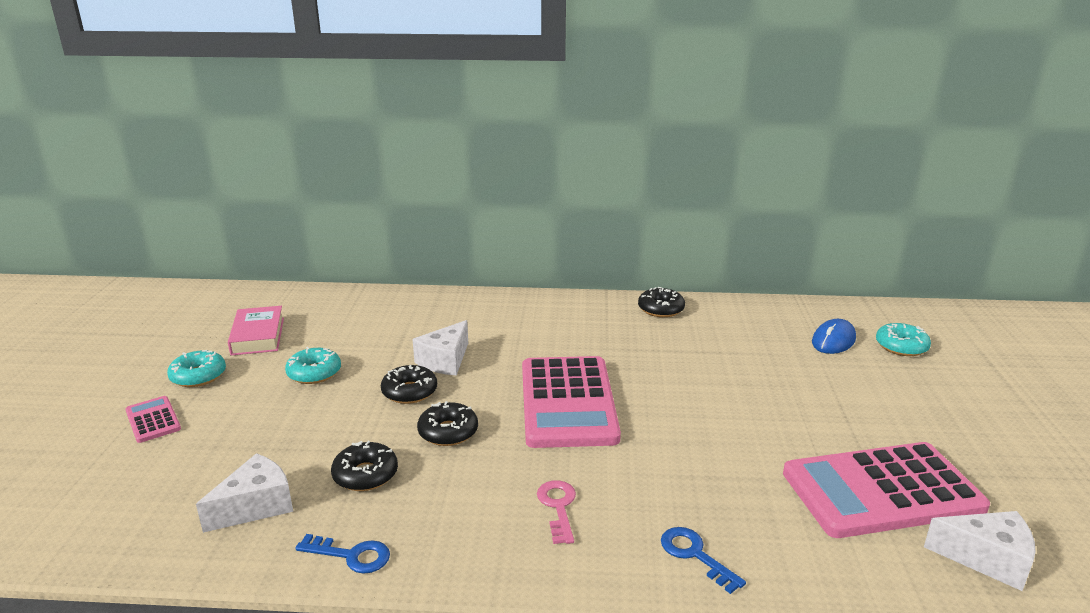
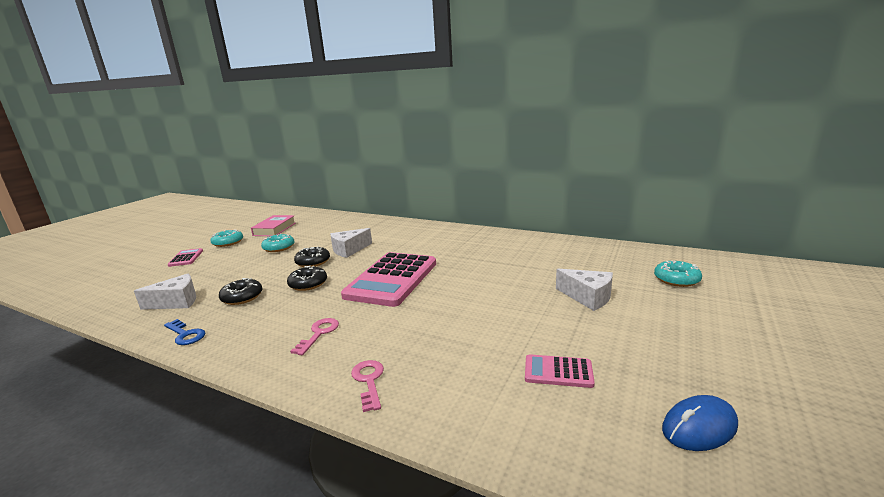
camera: 25 degrees right, 5 degrees down
black donut [638,287,685,317] -> none
blue key [661,527,746,594] -> pink key [351,360,384,412]
pink calculator [783,442,990,538] -> pink calculator [525,354,595,388], size x0.44
blue mouse [812,319,856,354] -> blue mouse moved to [662,395,738,451]
white cheese [924,511,1036,591] -> white cheese moved to [556,269,613,311]

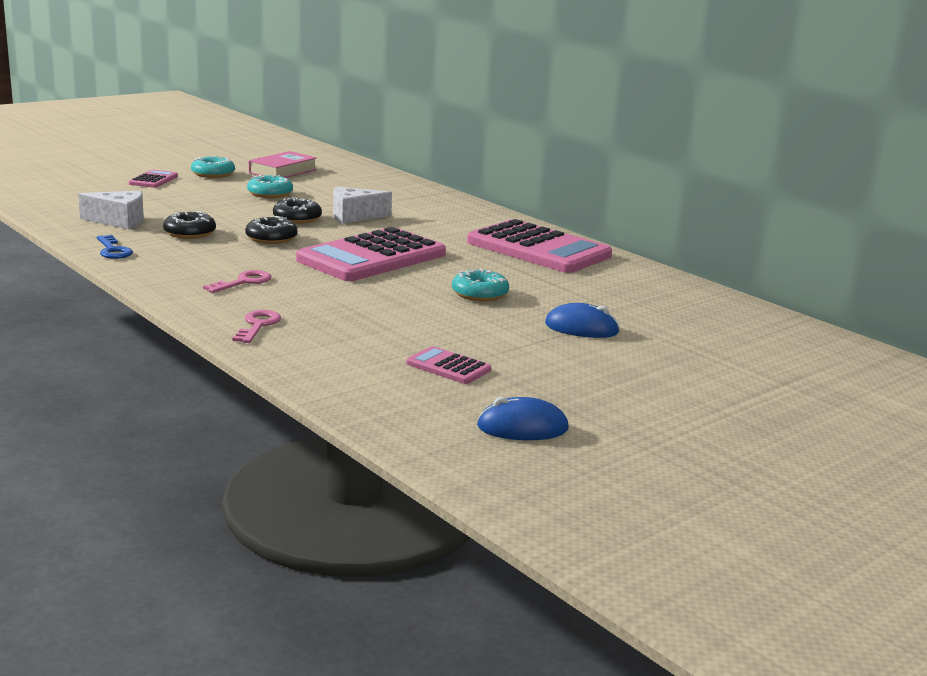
camera: 20 degrees right, 0 degrees up
white cheese [556,269,613,311] -> blue mouse [545,303,620,338]
turquoise donut [654,261,702,287] -> turquoise donut moved to [452,269,509,301]
none -> pink calculator [467,219,612,273]

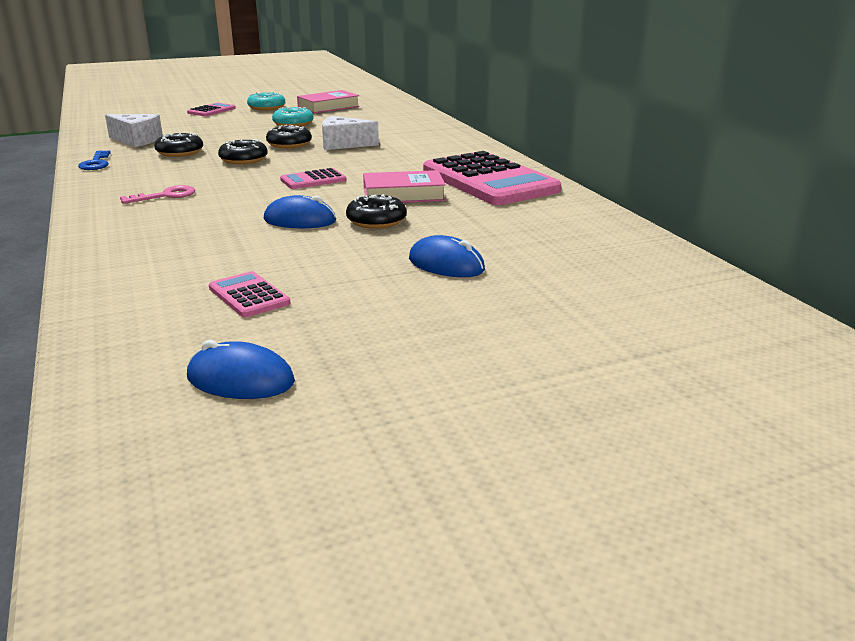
camera: 20 degrees right, 5 degrees up
pink key [232,310,281,343] -> none
pink calculator [296,227,446,281] -> pink calculator [280,168,347,189], size x0.44
turquoise donut [452,269,509,301] -> black donut [346,194,407,229]
none -> blue mouse [263,195,336,228]
none -> pink book [363,170,446,203]

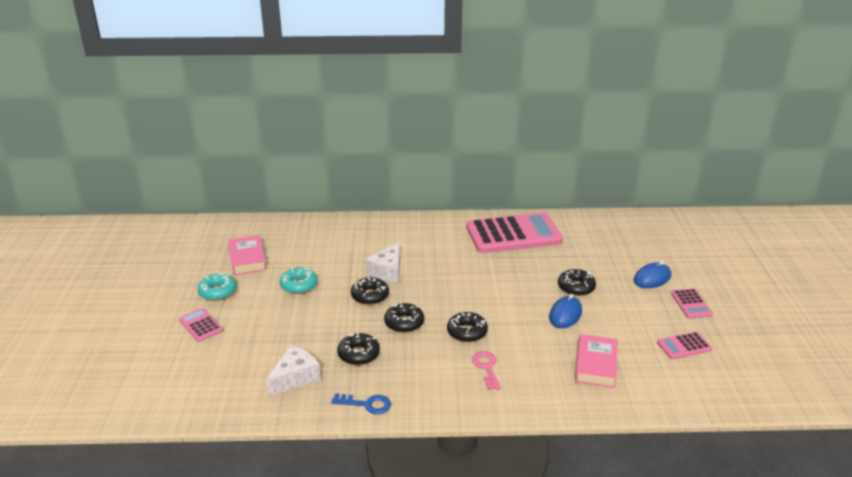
camera: 70 degrees left, 5 degrees up
blue mouse [187,340,295,399] -> none
pink calculator [280,168,347,189] -> pink calculator moved to [671,289,713,319]
pink book [363,170,446,203] -> pink book moved to [575,334,618,388]
none -> black donut [447,312,488,342]

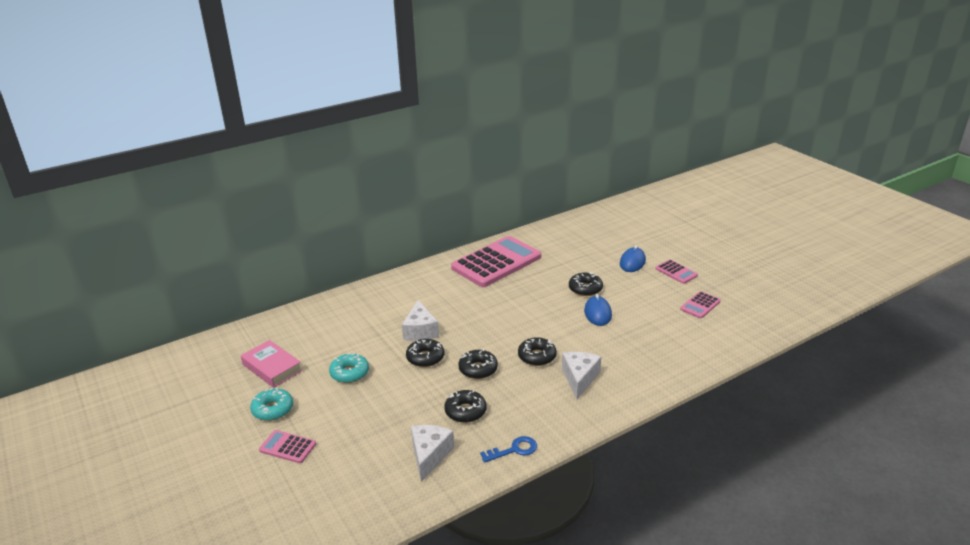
camera: 30 degrees left, 0 degrees up
pink key [472,351,501,390] -> white cheese [562,352,601,399]
pink book [575,334,618,388] -> none

